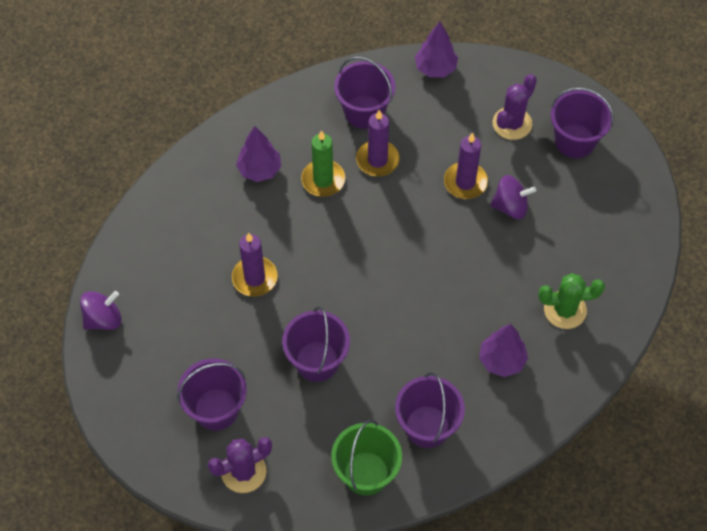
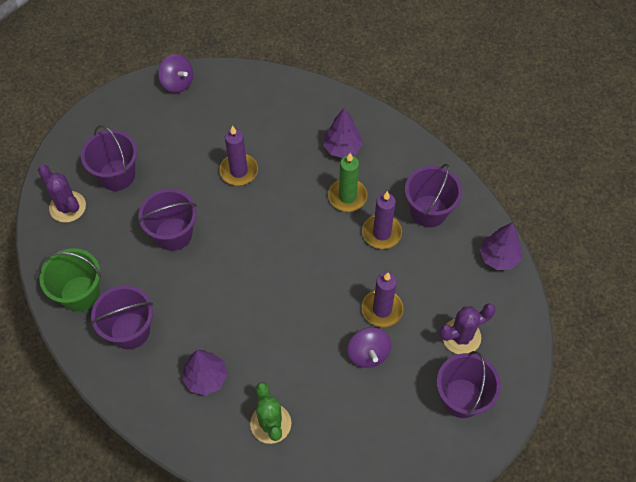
camera: 75 degrees right, 0 degrees up
purple cactus [493,74,537,140] -> purple cactus turned 45 degrees counterclockwise [439,303,496,354]

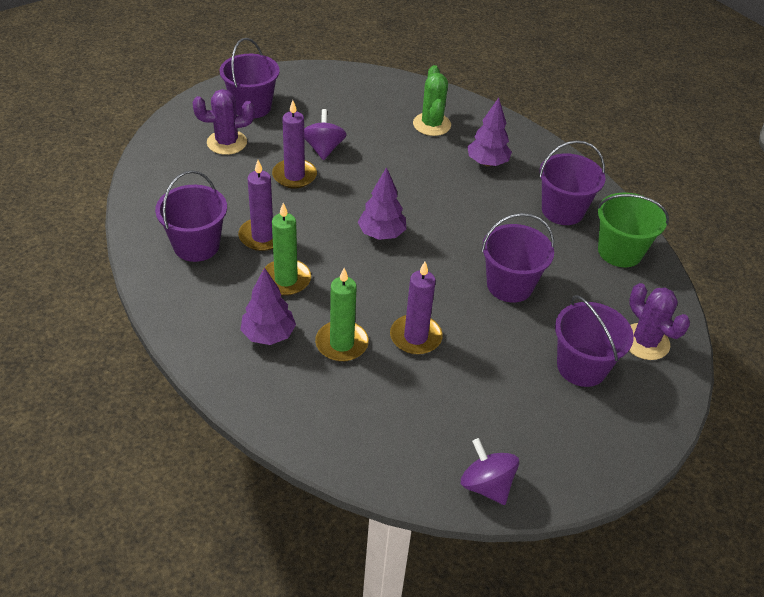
camera: 170 degrees left, 15 degrees down
purple tree [480,222,521,270] -> purple tree moved to [358,167,406,240]
none -> green candle [315,268,369,362]

